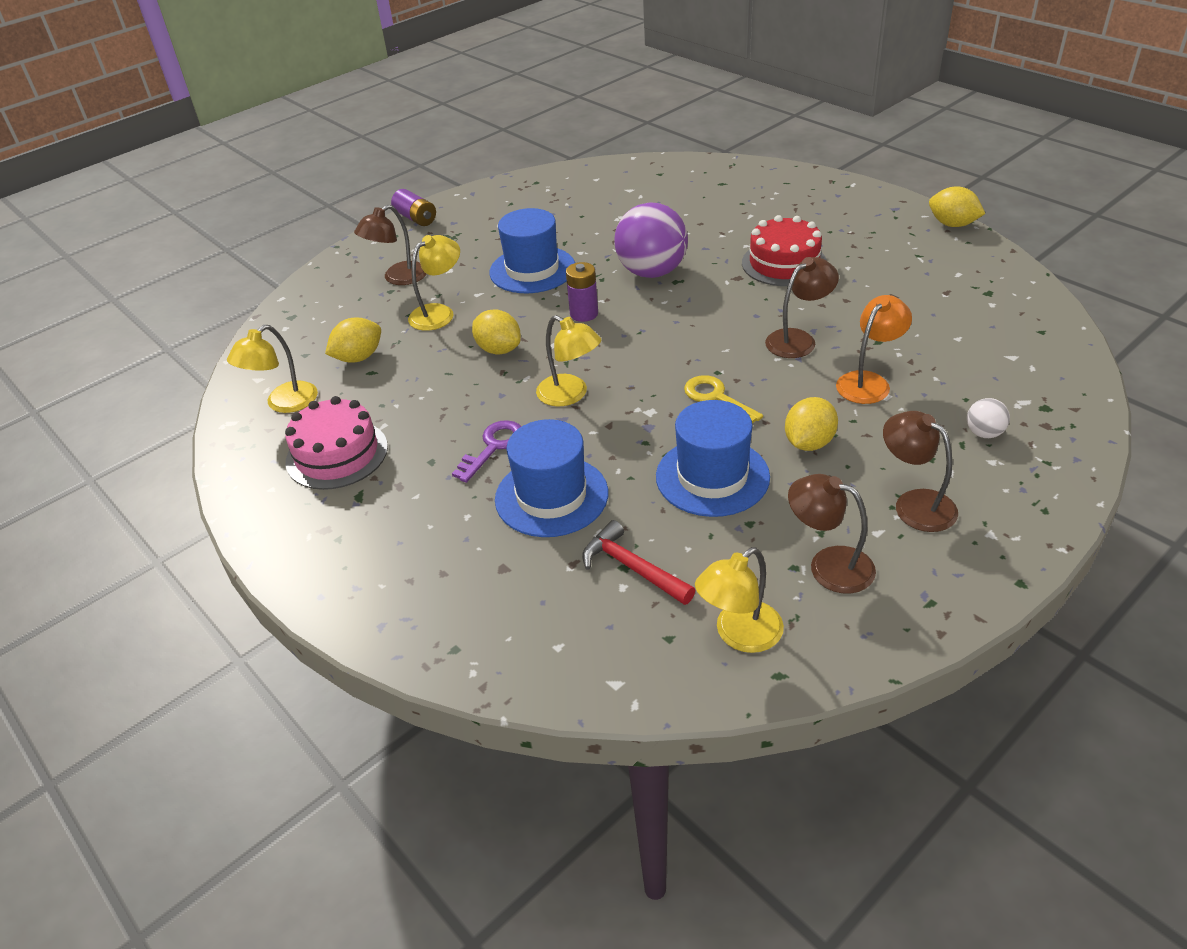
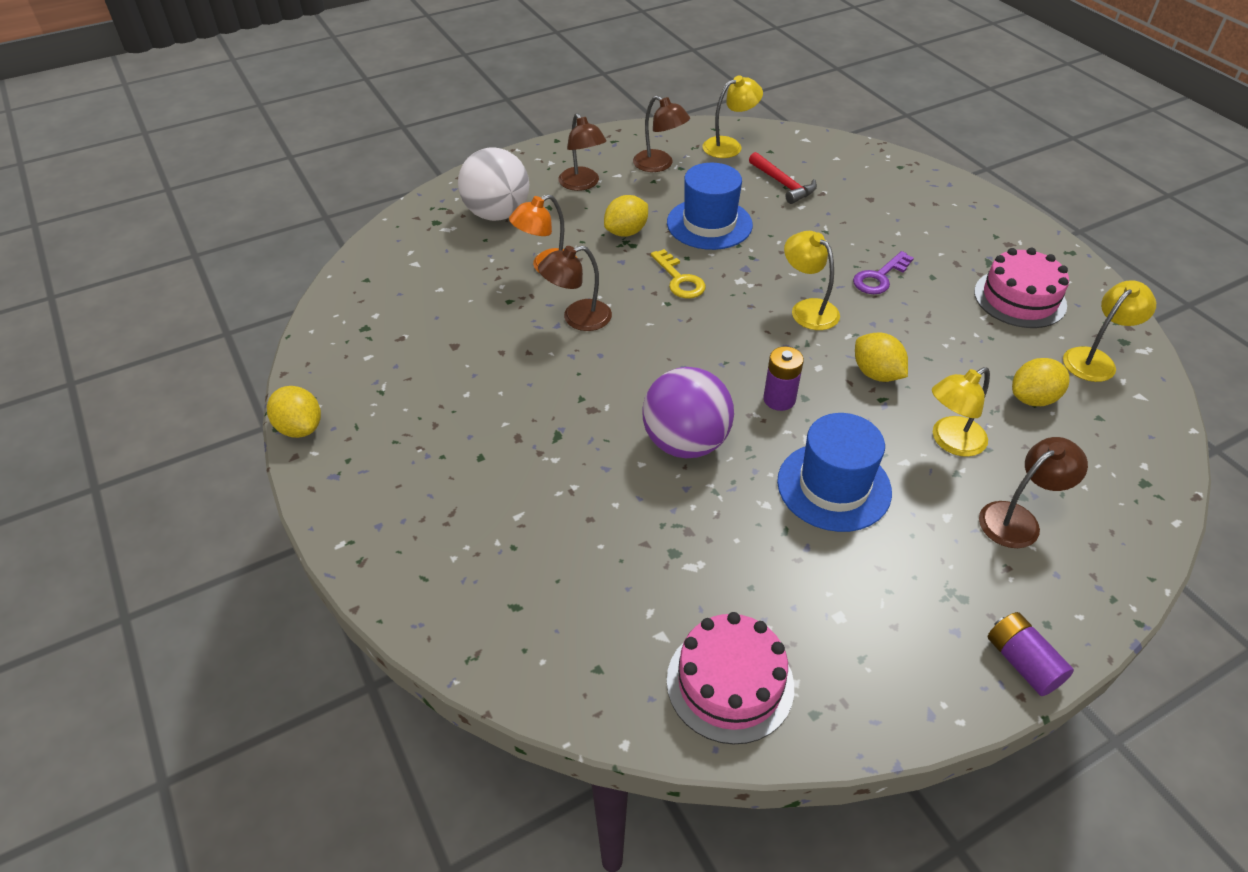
camera: 170 degrees left, 5 degrees up
blue hat [495,419,608,537] -> none
red cake [742,215,827,286] -> none
white ball [967,398,1010,438] -> white ball [458,147,529,221], size x2.28
none -> pink cake [667,612,794,745]

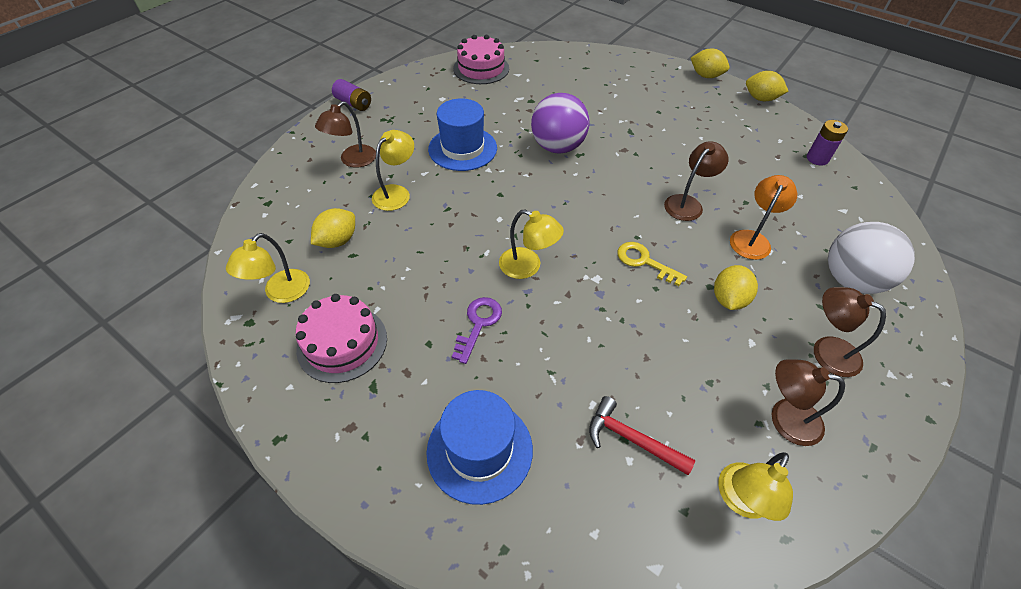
camera: 155 degrees right, 5 degrees up
blue hat [667,163,753,250] -> blue hat moved to [427,390,533,505]
purple battery [763,346,804,411] -> purple battery moved to [807,120,848,166]
yellow lemon [855,332,908,382] -> yellow lemon moved to [691,49,729,78]

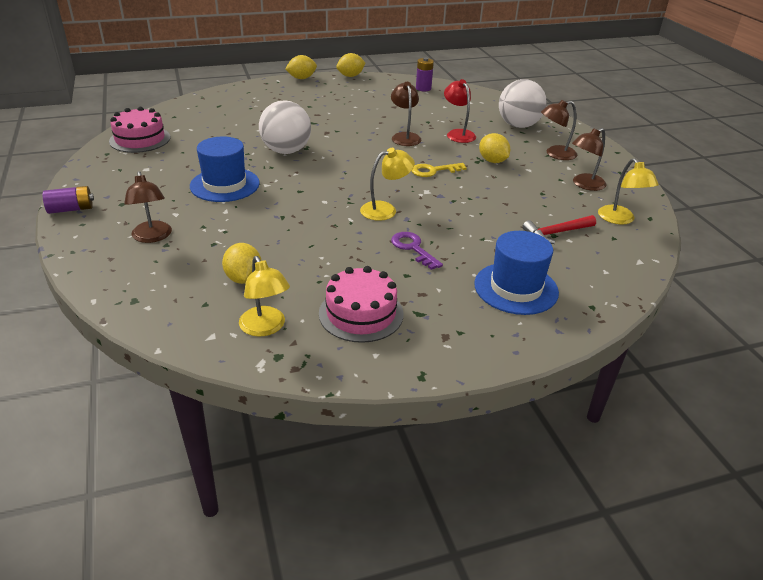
camera: 55 degrees left, 15 degrees down
yellow lamp [372,130,414,211] -> none
purple ball [531,93,590,154] -> white ball [259,101,311,154]
orange lamp [730,175,797,260] -> red lamp [444,79,476,143]

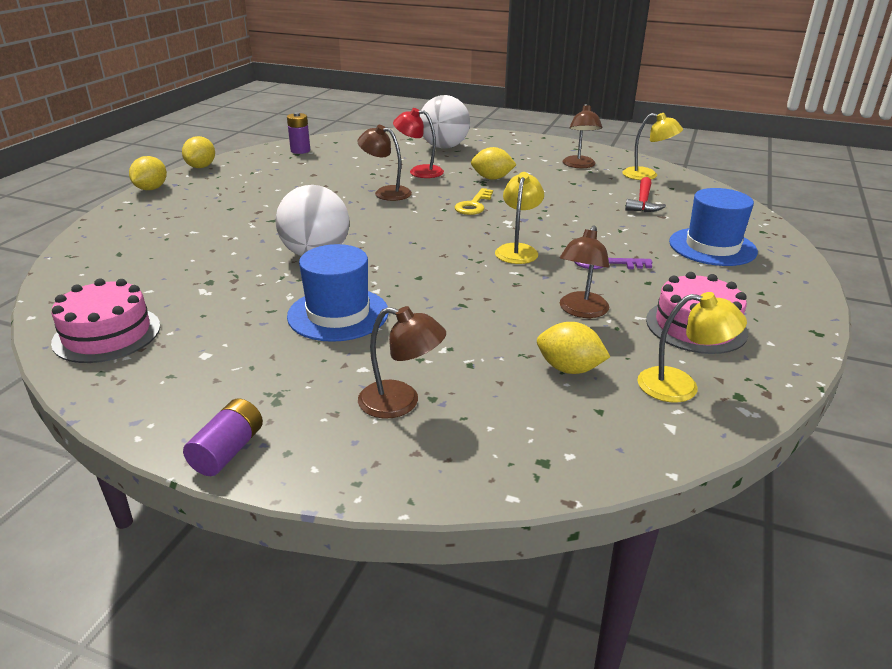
camera: 50 degrees left, 5 degrees down
brown lamp [541,100,577,160] -> brown lamp moved to [560,226,609,318]

